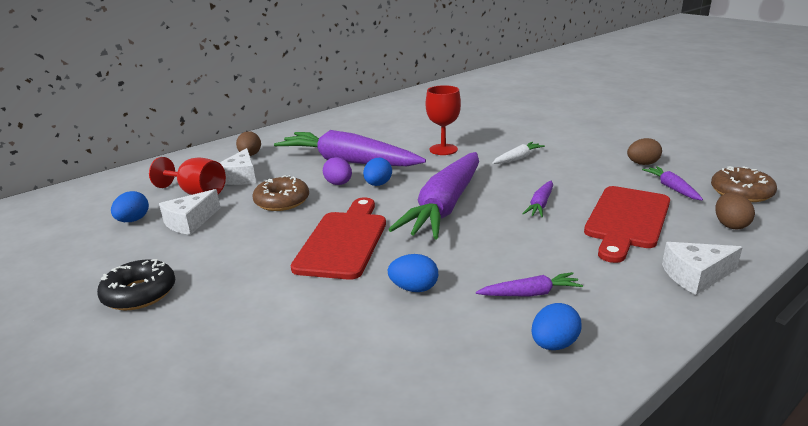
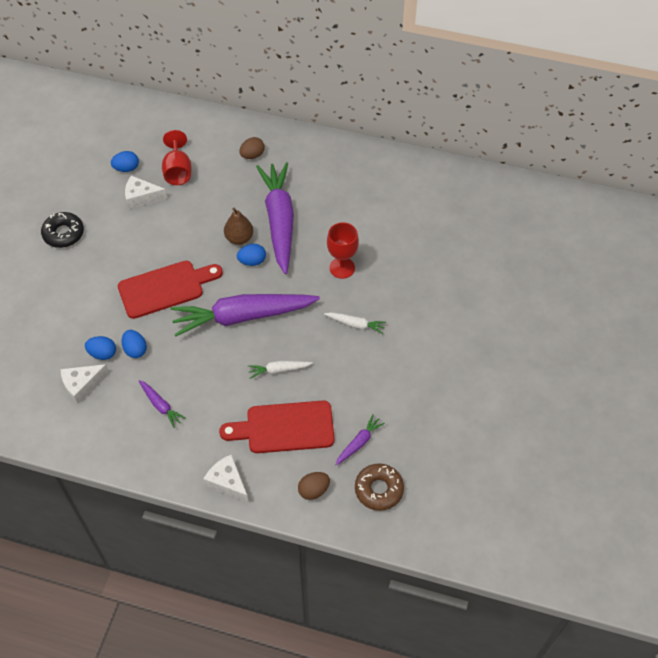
camera: 55 degrees right, 30 degrees up
white cheese [220,148,256,185] -> white cheese moved to [61,364,109,404]
brown donut [253,175,309,211] -> none
purple egg [323,157,352,185] -> brown pear [224,208,253,245]
purple carrot [522,180,553,218] -> white carrot [248,361,313,379]
blue egg [531,303,582,350] -> blue egg moved to [85,336,116,360]
brown egg [627,138,662,165] -> none

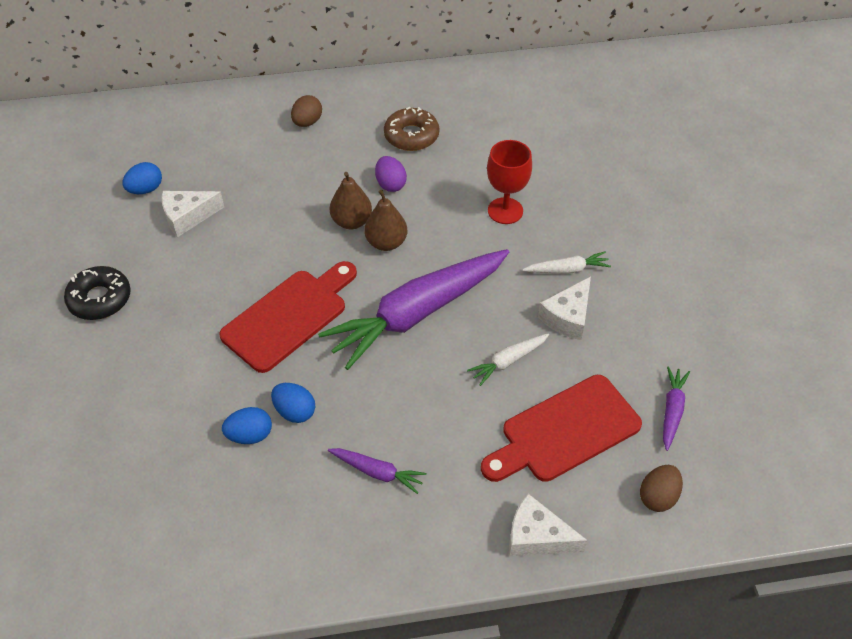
camera: 25 degrees left, 5 degrees down
white cheese [61,364,109,404] -> white cheese moved to [538,277,591,340]
red goblet [162,130,192,185] -> none
blue egg [237,244,266,266] -> brown pear [364,190,407,251]
purple carrot [256,162,294,274] -> purple egg [375,156,407,192]
brown donut [355,463,404,511] -> brown donut moved to [384,107,439,151]

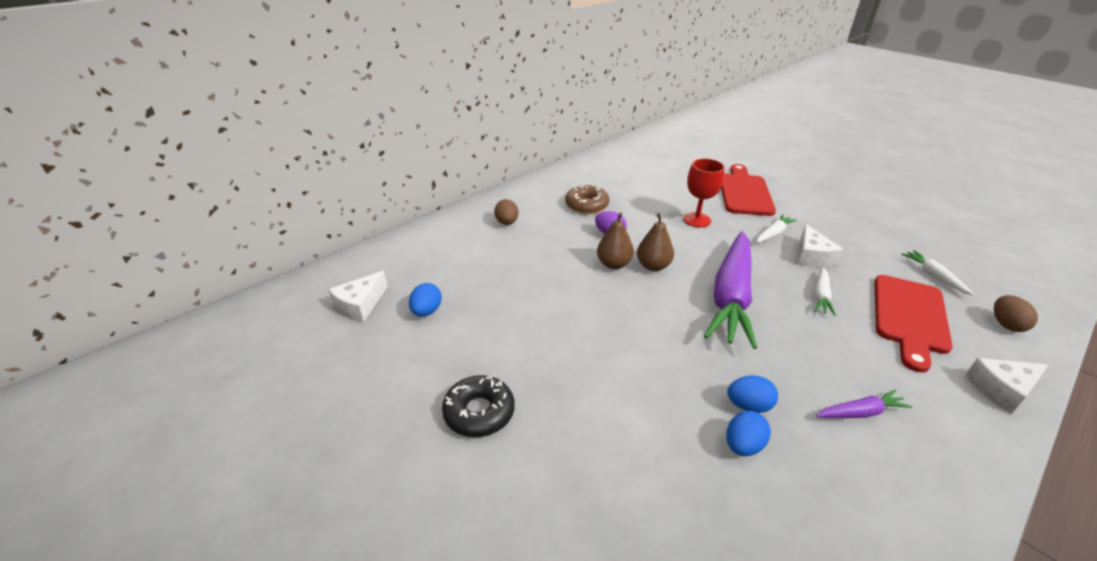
camera: 35 degrees left, 15 degrees down
white cheese [161,191,224,237] -> white cheese moved to [329,271,387,322]
red cutting board [219,261,357,373] -> red cutting board moved to [721,164,776,216]
purple carrot [663,366,690,451] -> white carrot [902,250,974,295]

